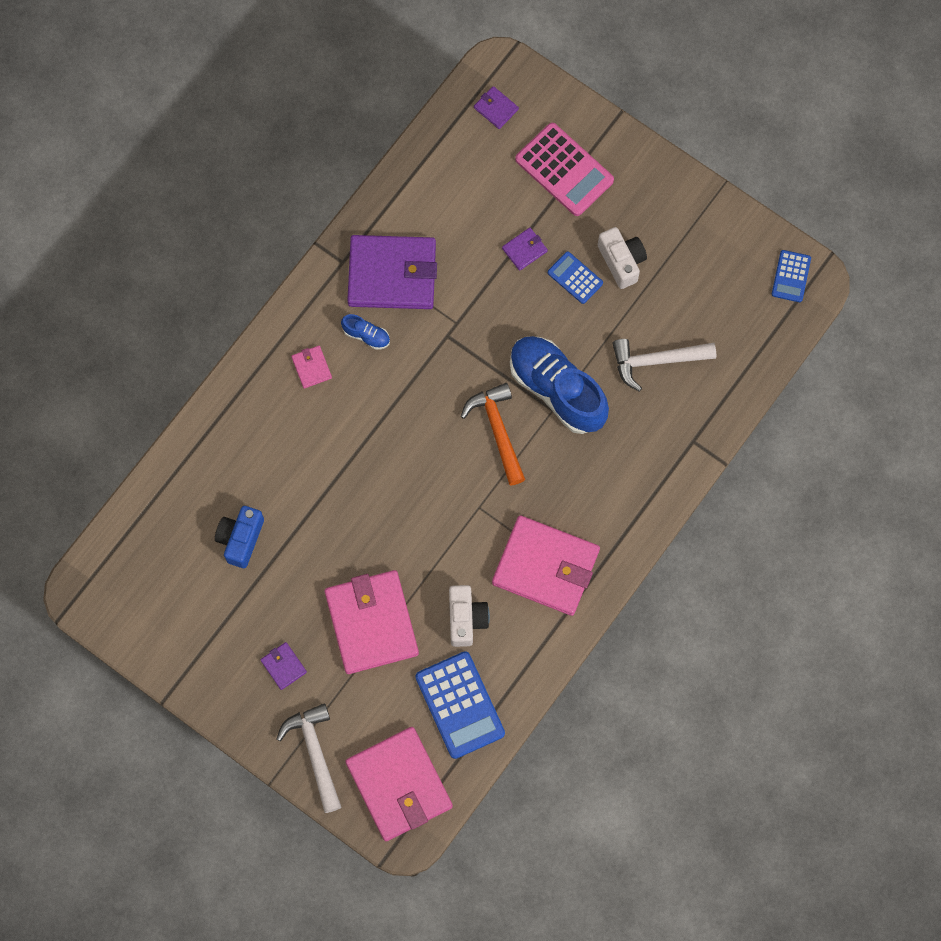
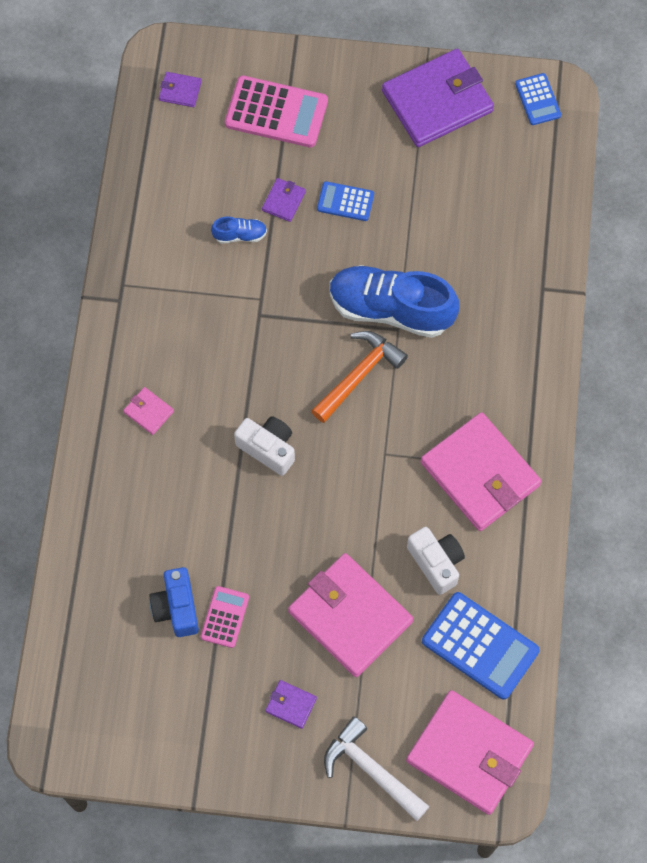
camera: 30 degrees left, 5 degrees down
blue shoe [341,314,390,350] -> blue shoe moved to [211,217,267,243]
purple wallet [347,235,437,309] -> purple wallet moved to [382,49,494,147]
orange hammer [461,383,525,485] -> orange hammer turned 90 degrees clockwise [311,331,408,423]
pink wallet [492,515,600,616] -> pink wallet turned 60 degrees clockwise [421,412,541,531]
white camera [598,227,647,289] -> white camera moved to [234,416,295,476]
white hammer [612,339,716,392] -> none
none -> pink calculator [200,586,249,648]

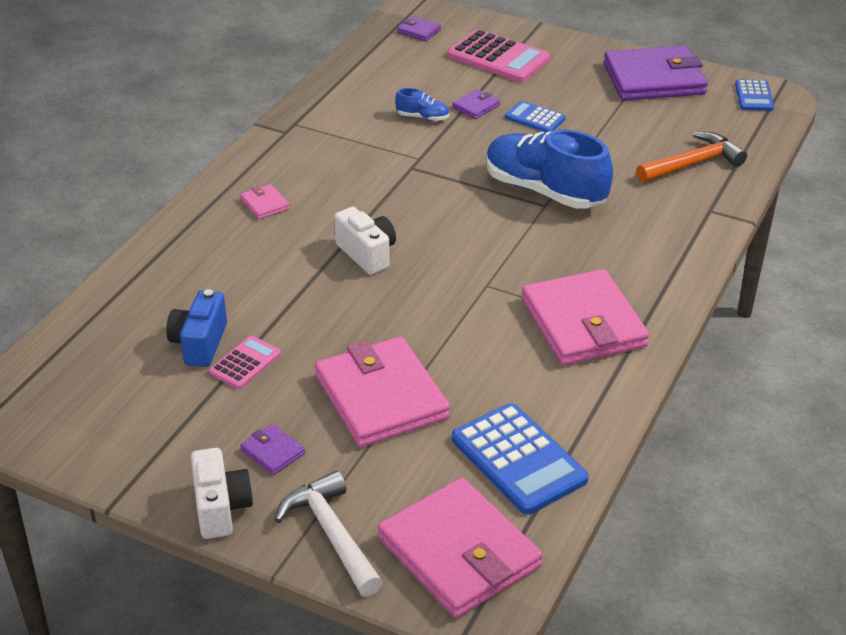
camera: 20 degrees right, 30 degrees down
orange hammer [311,331,408,423] -> orange hammer moved to [636,132,747,183]
white camera [407,527,465,595] -> white camera moved to [191,448,253,539]

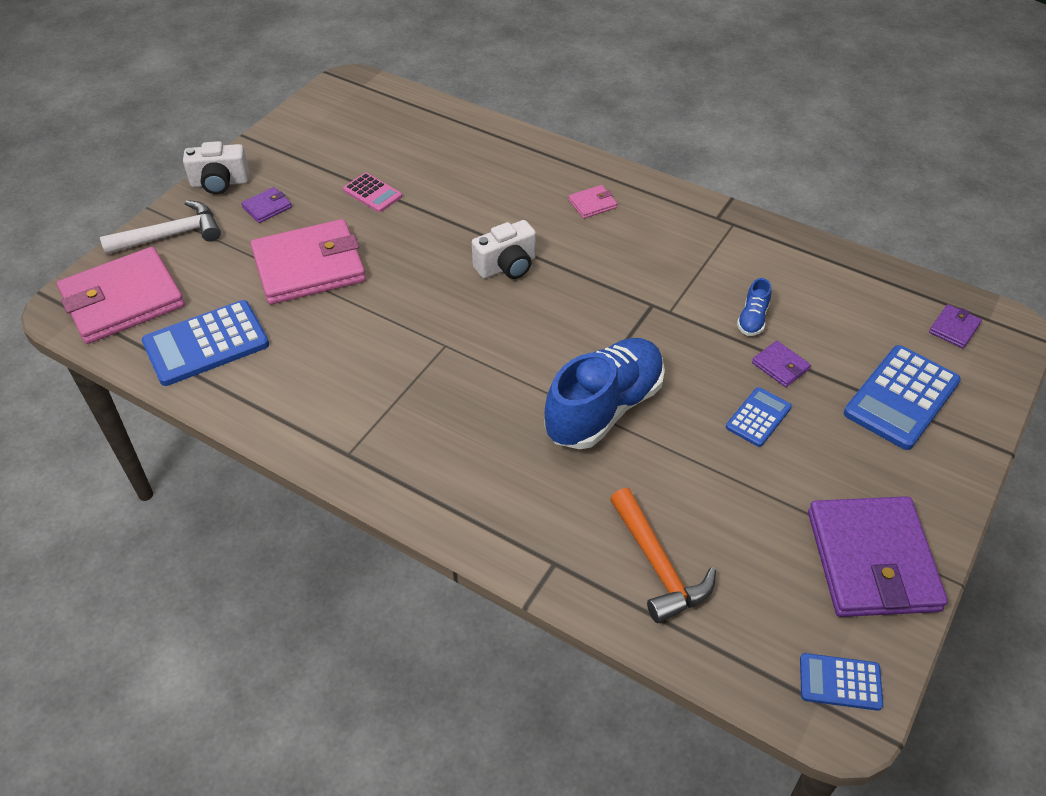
camera: 95 degrees right, 10 degrees up
blue camera [166,289,227,367] -> none
pink calculator [448,29,550,82] -> blue calculator [844,345,961,450]
pink wallet [522,269,649,365] -> none

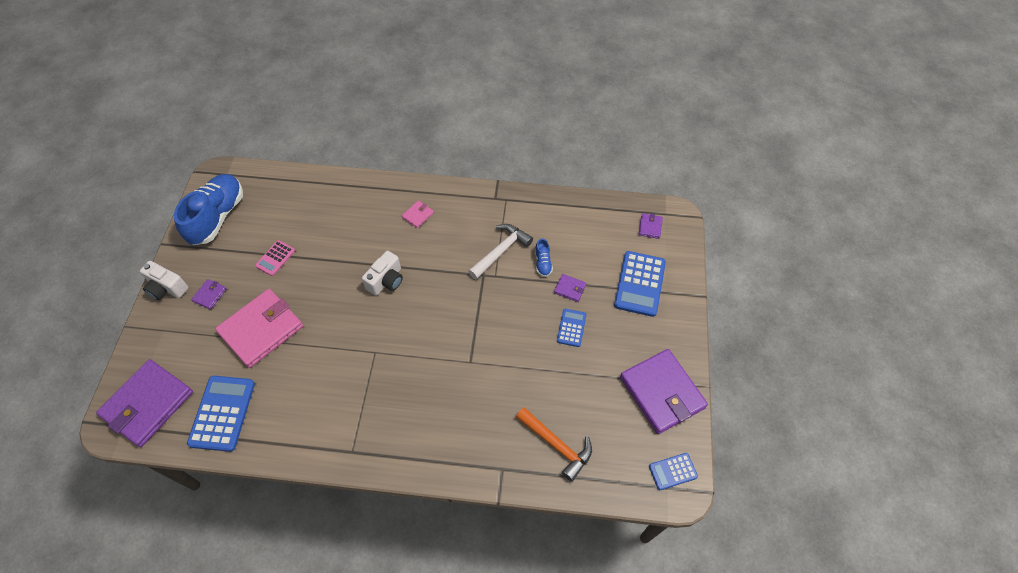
camera: 25 degrees left, 10 degrees up
pink wallet [57,247,185,344] -> purple wallet [96,359,193,447]
white hammer [100,200,221,255] -> white hammer moved to [468,224,533,280]
blue calculator [142,300,269,386] -> blue calculator turned 150 degrees clockwise [187,376,255,452]
white camera [183,141,249,194] -> white camera turned 60 degrees clockwise [140,261,188,300]
pink calculator [343,173,402,212] -> pink calculator turned 105 degrees clockwise [255,240,295,276]
blue shoe [544,338,665,449] -> blue shoe moved to [174,174,243,245]

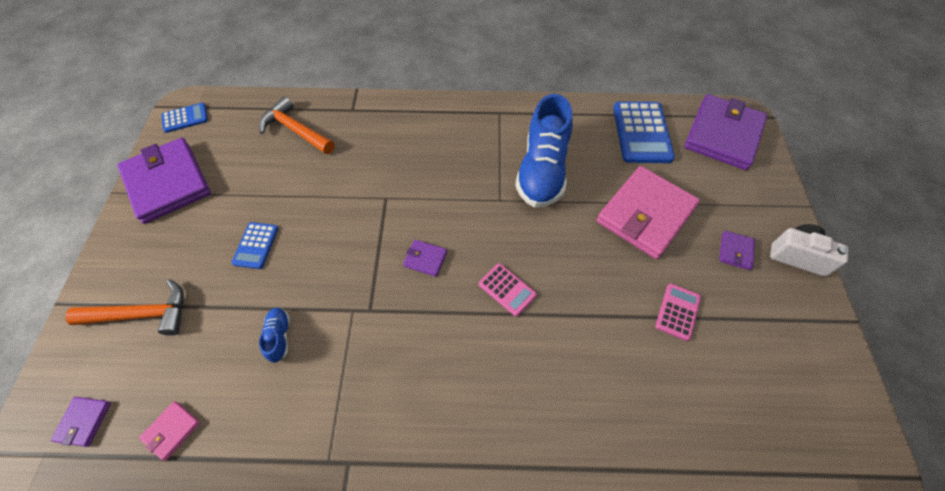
camera: 175 degrees right, 0 degrees up
blue shoe [174,174,243,245] -> blue shoe moved to [515,94,573,208]
white camera [362,251,403,296] -> pink calculator [479,263,537,317]
pink wallet [402,201,434,228] -> pink wallet moved to [139,401,200,461]
white hammer [468,224,533,280] -> none
purple wallet [554,274,587,302] -> purple wallet moved to [403,240,447,277]
blue calculator [614,251,666,317] -> orange hammer [65,279,184,336]

